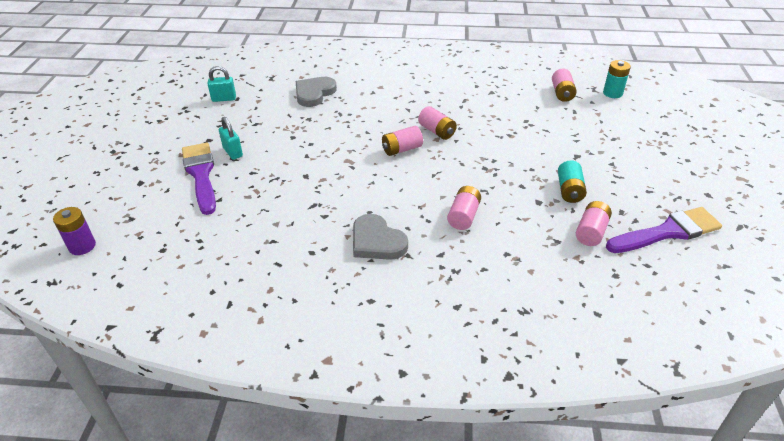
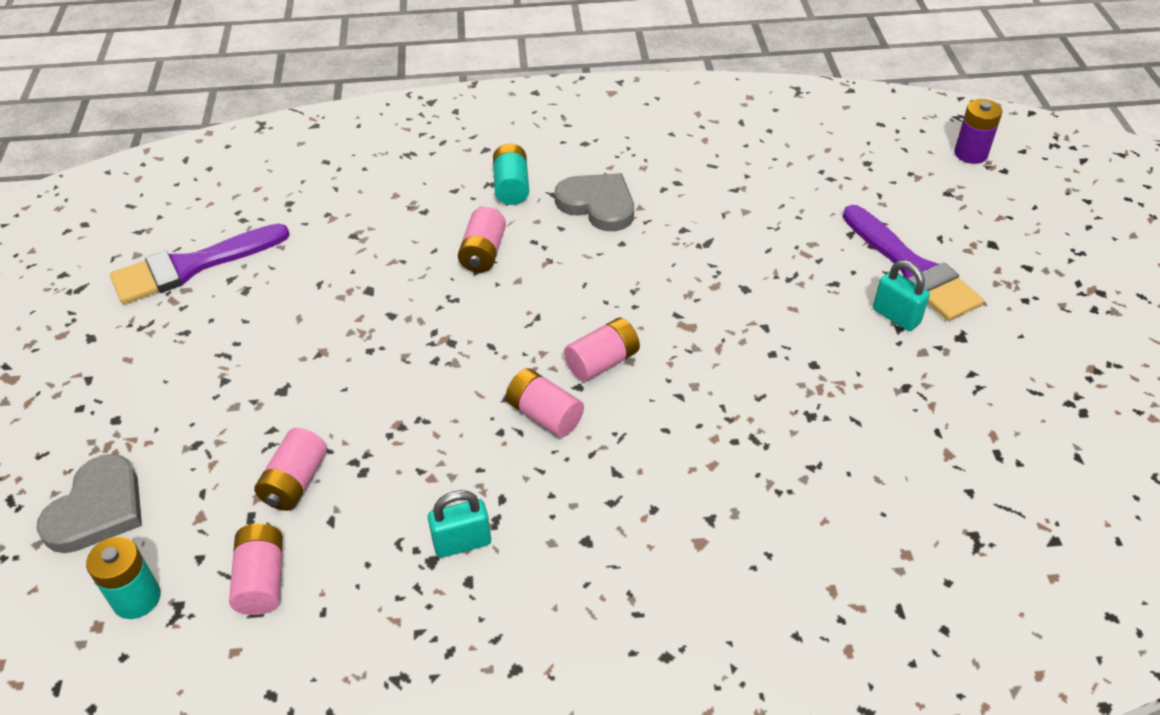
camera: 170 degrees right, 5 degrees up
turquoise padlock [207,66,236,102] -> turquoise padlock moved to [428,490,491,558]
grey heart [296,77,337,107] -> grey heart moved to [36,454,142,553]
turquoise battery [558,160,587,203] -> turquoise battery moved to [493,144,529,205]
pink battery [576,201,612,246] -> pink battery moved to [254,428,327,511]

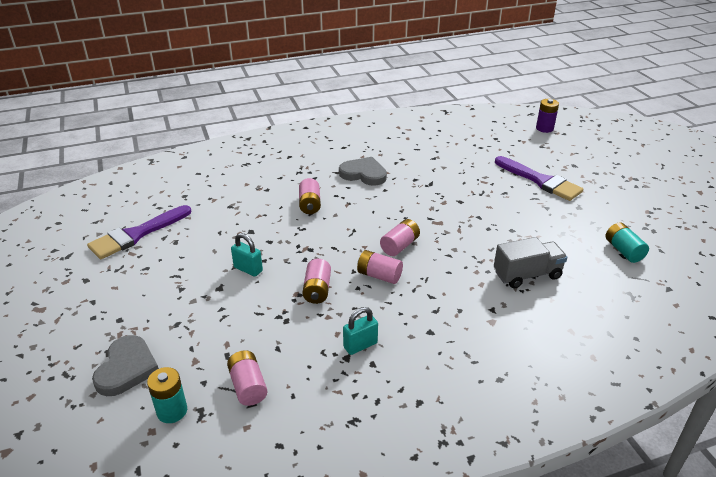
camera: 15 degrees left, 10 degrees down
pink battery [254,428,327,511] -> pink battery moved to [302,259,331,304]
turquoise battery [493,144,529,205] -> turquoise battery moved to [606,223,649,263]
turquoise padlock [873,260,930,331] -> turquoise padlock moved to [231,233,263,277]
none -> grey truck [494,237,567,288]

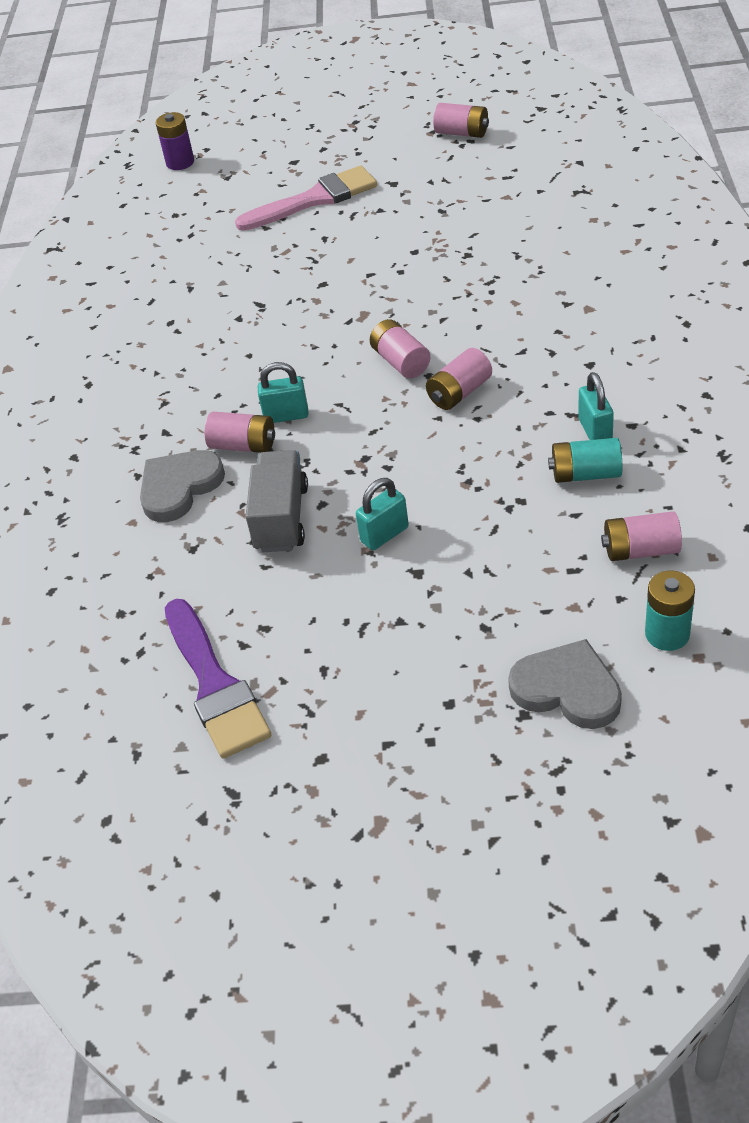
camera: 65 degrees left, 10 degrees up
pink battery [302,259,331,304] -> pink battery moved to [433,103,489,138]
grey heart [339,157,387,186] -> grey heart moved to [140,450,225,522]
grey truck [494,237,567,288] -> grey truck moved to [245,450,308,552]
purple brush [495,156,583,201] -> pink brush [235,166,377,231]
turquoise battery [606,223,649,263] -> turquoise battery moved to [548,438,622,483]
none -> turquoise padlock [258,362,309,423]

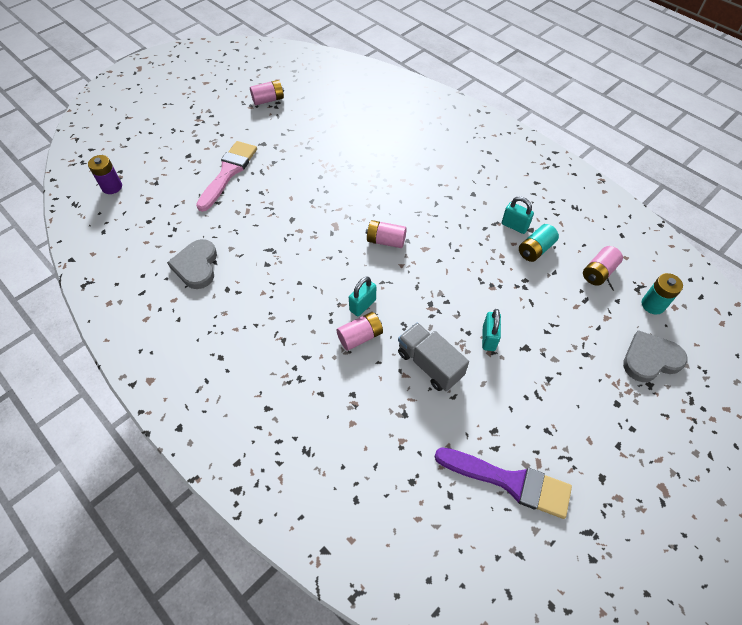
camera: 50 degrees left, 10 degrees up
grey heart [140,450,225,522] -> grey heart moved to [167,239,217,289]
pink battery [426,348,492,410] -> none

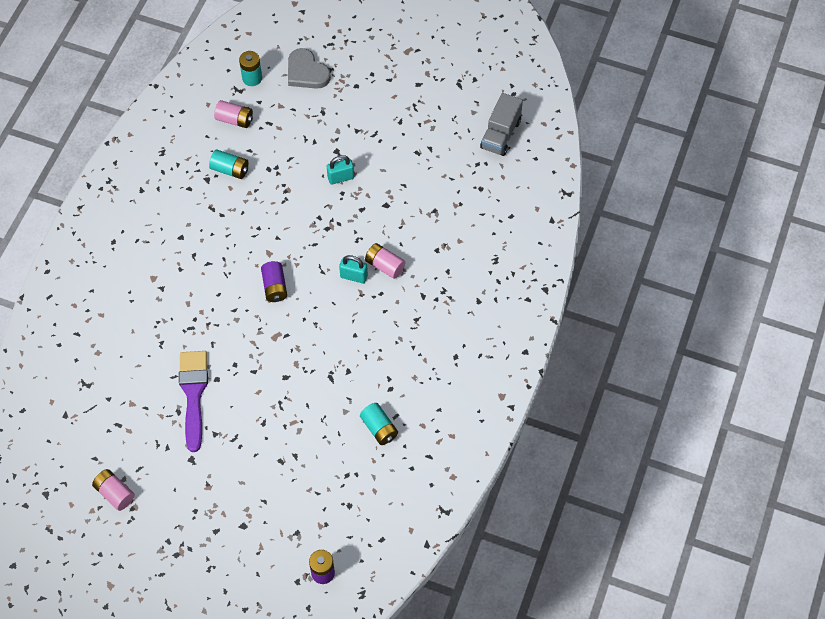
camera: 115 degrees left, 5 degrees up
grey heart [167,239,217,289] -> turquoise battery [360,403,398,445]
pink brush [196,141,257,212] -> none
pink battery [366,220,407,248] -> purple battery [261,261,287,302]
grey truck [398,323,469,391] -> grey truck moved to [480,93,523,156]
purple brush [435,447,572,519] -> purple brush moved to [179,351,208,452]
turquoise padlock [502,196,534,234] -> none

